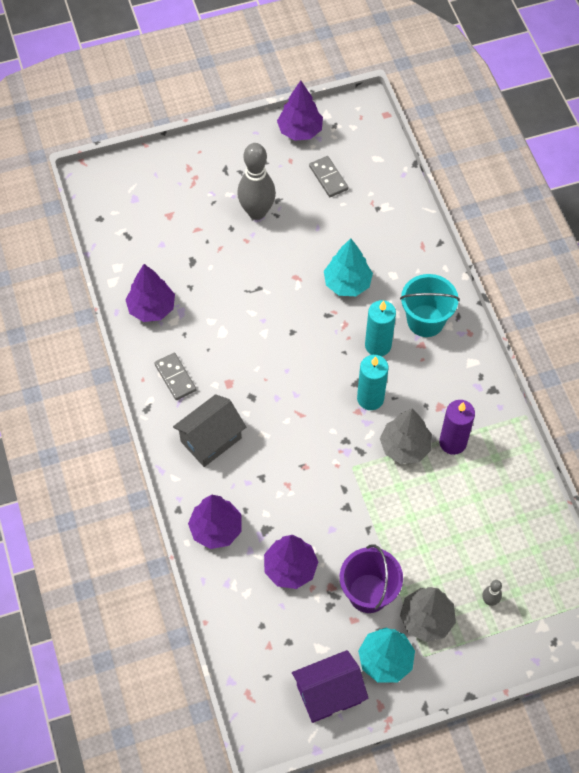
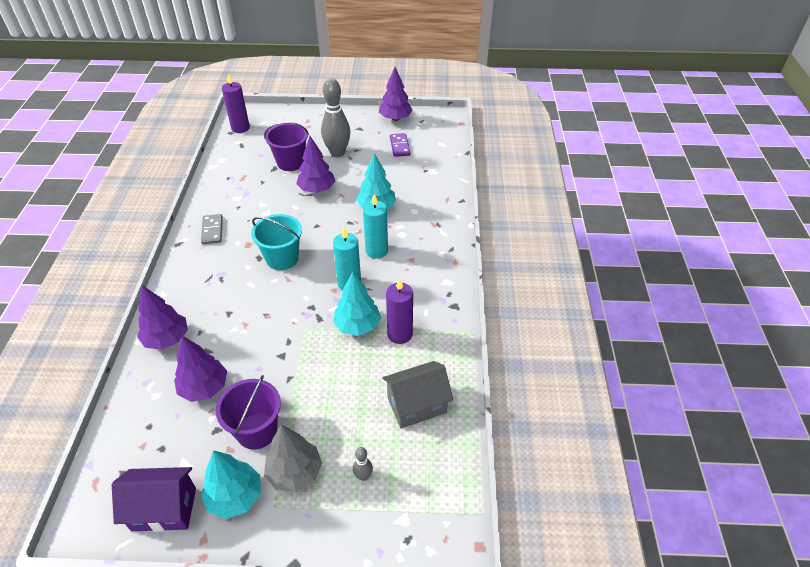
camera: 20 degrees right, 15 degrees down
purple tree [125,264,175,322] -> purple tree moved to [296,136,335,193]
grey house [173,394,246,467] -> grey house moved to [382,361,453,428]
grey domino [309,156,349,197] -> purple domino [390,133,410,157]
grey tree [380,408,432,464] -> turquoise tree [333,272,381,336]
turquoise bucket [400,274,459,337] -> turquoise bucket moved to [251,214,302,270]
none -> purple candle [222,74,250,133]
none -> purple bucket [264,122,309,171]

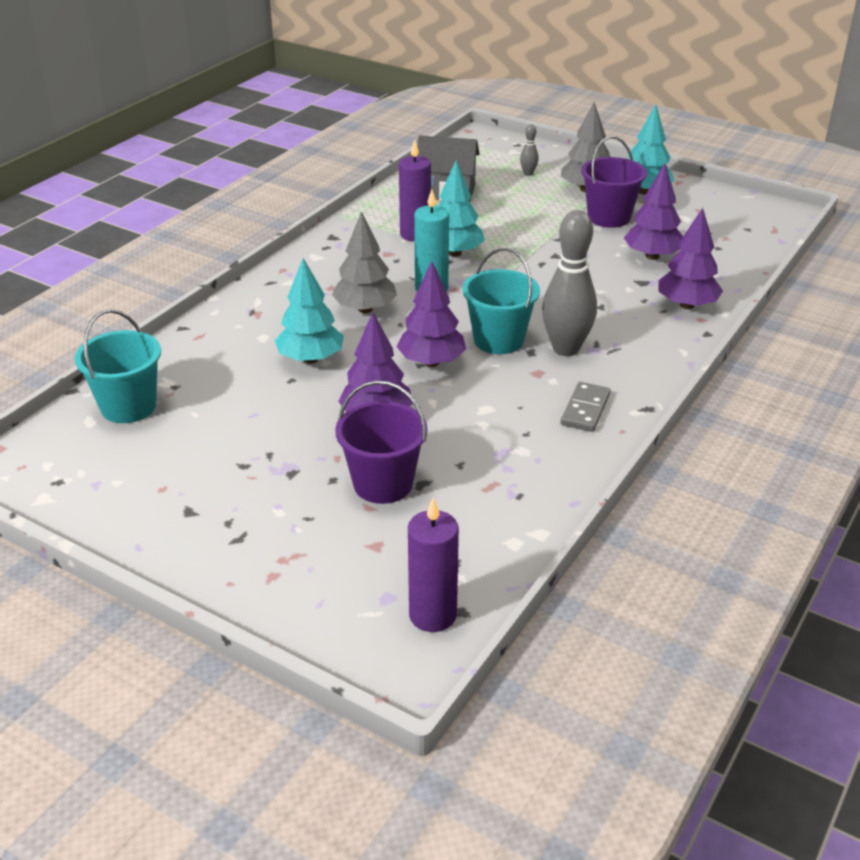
camera: 150 degrees left, 10 degrees down
purple house [112,467,196,532] -> none
grey bowling pin [321,78,351,157] -> grey bowling pin moved to [542,210,597,356]
turquoise candle [363,194,388,259] -> grey tree [332,211,397,313]
purple tree [379,67,413,121] -> purple tree moved to [397,261,466,367]
purple domino [390,133,410,157] -> none
none -> turquoise bucket [75,309,161,423]

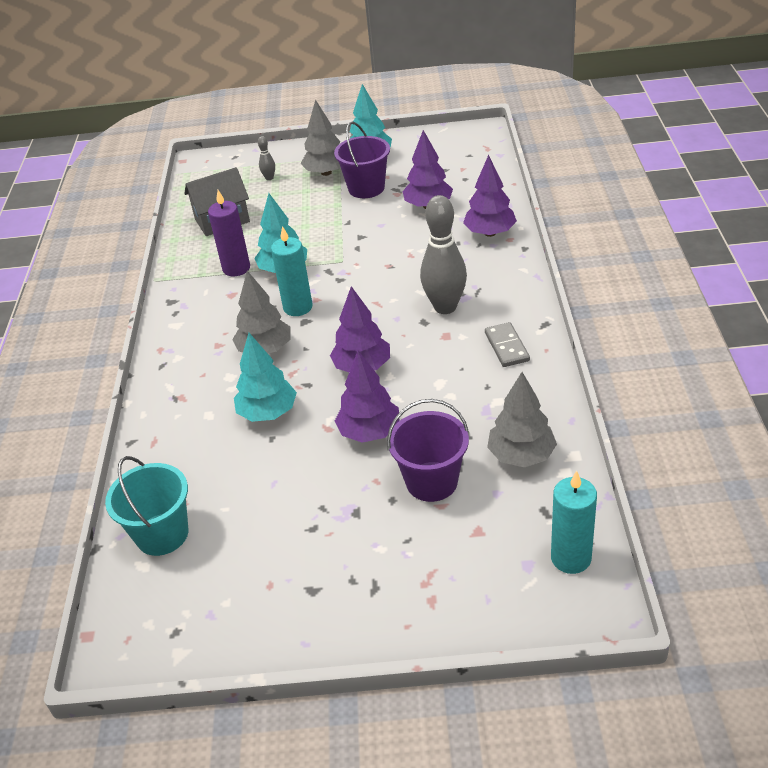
camera: 30 degrees left, 5 degrees up
purple candle [408,497,459,632] -> turquoise candle [551,470,597,574]
turquoise bucket [462,248,540,354] -> none
none -> grey tree [487,372,557,467]

